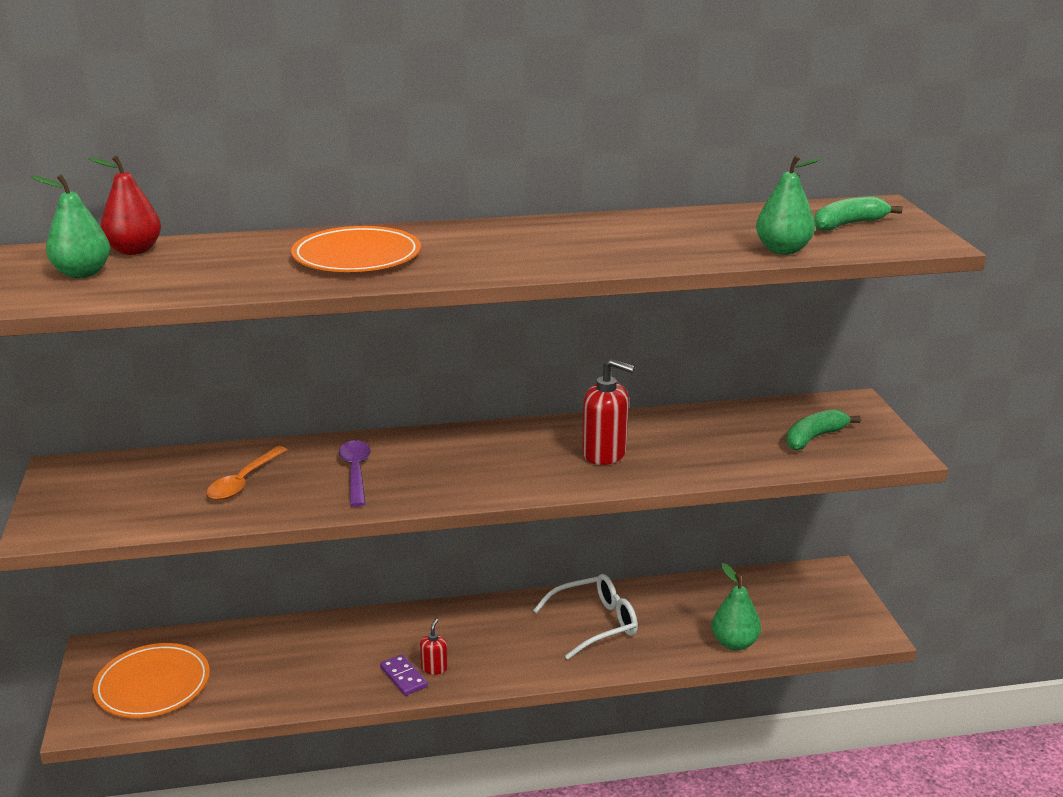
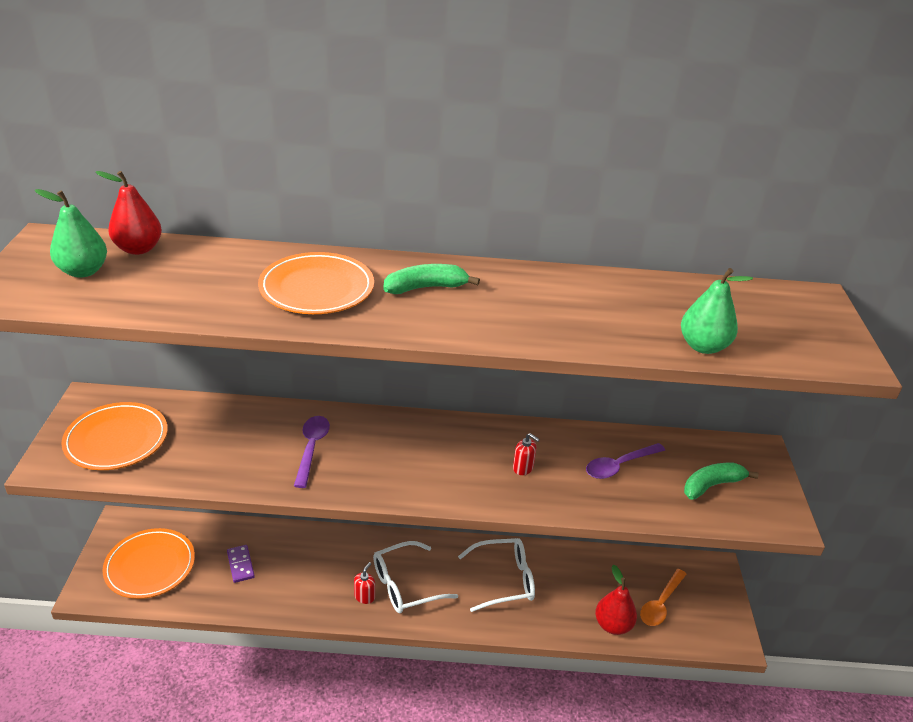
camera: 10 degrees right, 10 degrees up
orange spoon [207,446,287,500] -> orange spoon moved to [640,569,686,626]
purple domino [380,654,428,696] -> purple domino moved to [227,545,255,583]
red soap dispenser [582,359,635,465] -> red soap dispenser [513,433,540,475], size x0.53
green pear [712,563,761,651] -> red pear [595,565,637,635]
green banana [814,196,902,231] -> green banana moved to [383,264,480,294]
none -> orange plate [61,402,168,470]
none -> white glasses [373,541,458,613]
none -> purple spoon [586,443,665,479]

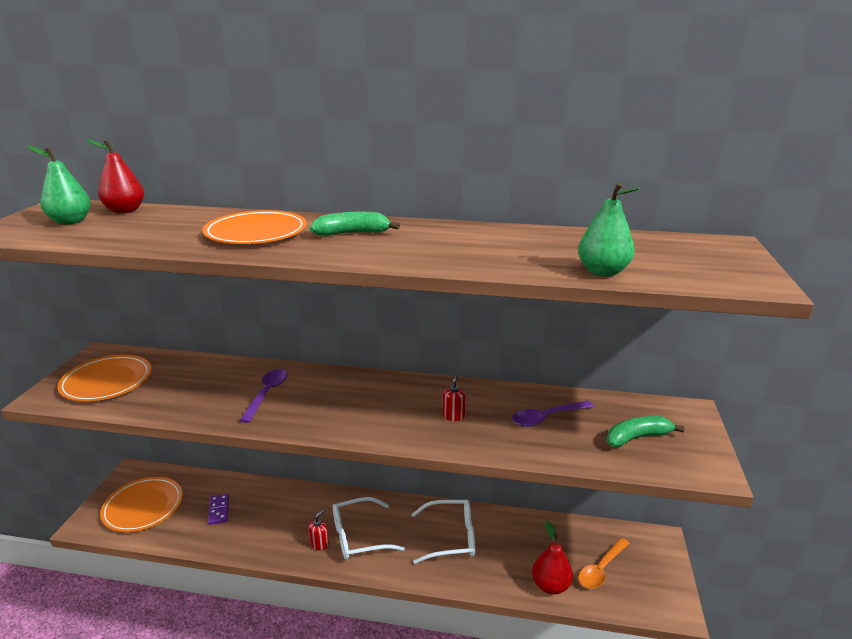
camera: 10 degrees right, 10 degrees down
red soap dispenser [513,433,540,475] -> red soap dispenser turned 120 degrees counterclockwise [442,374,466,421]

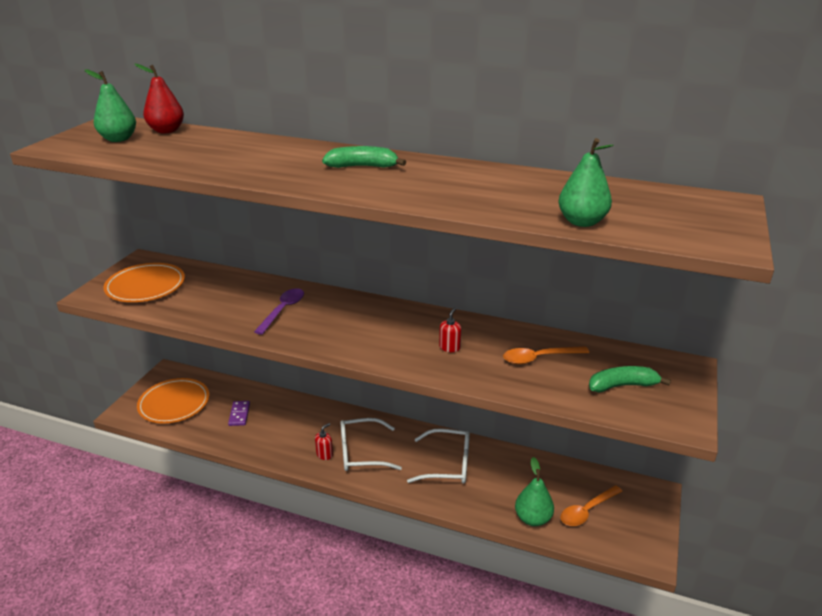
camera: 10 degrees right, 5 degrees up
orange plate [202,210,307,244] -> none
purple spoon [512,401,594,427] -> orange spoon [503,346,589,364]
red pear [532,521,573,594] -> green pear [515,457,554,526]

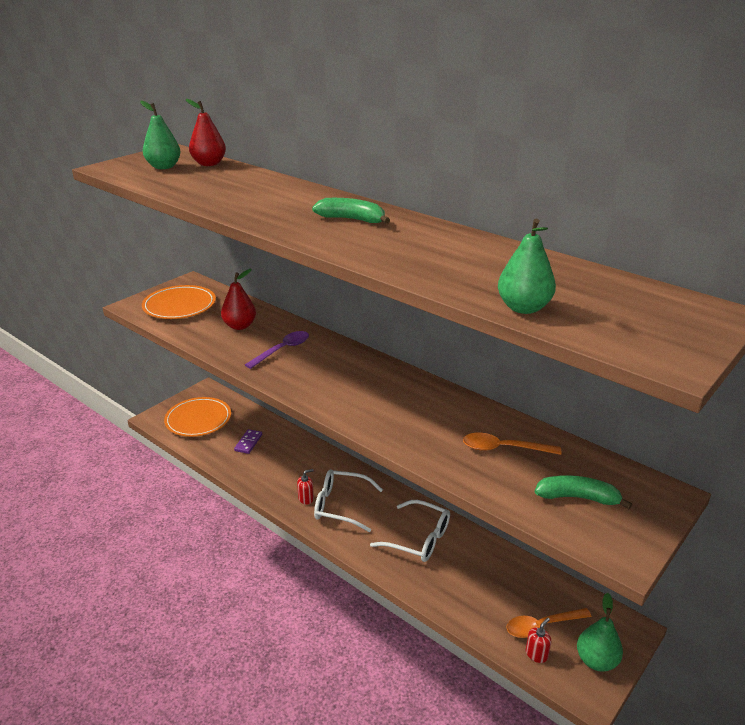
camera: 20 degrees right, 0 degrees up
red soap dispenser [439,308,461,352] -> red soap dispenser moved to [526,618,551,663]
green pear [515,457,554,526] -> green pear moved to [577,593,623,672]
none -> red pear [221,269,256,330]

